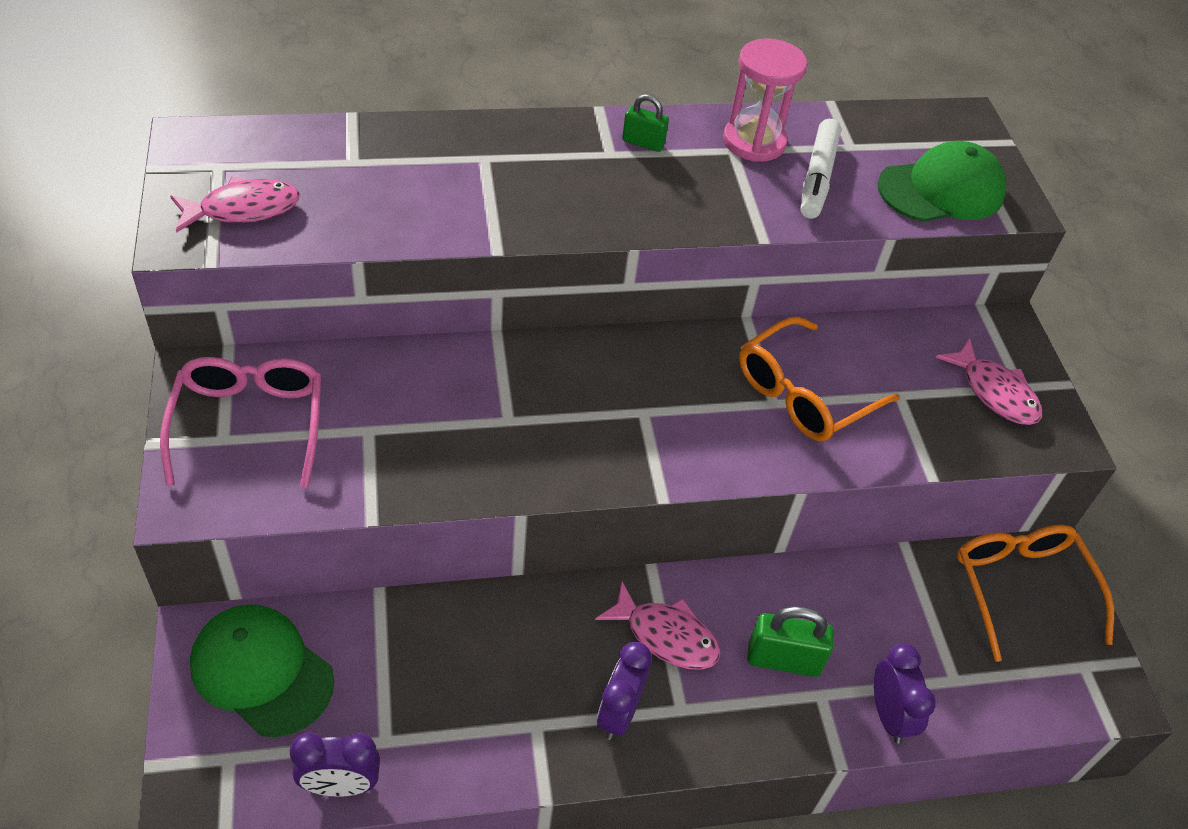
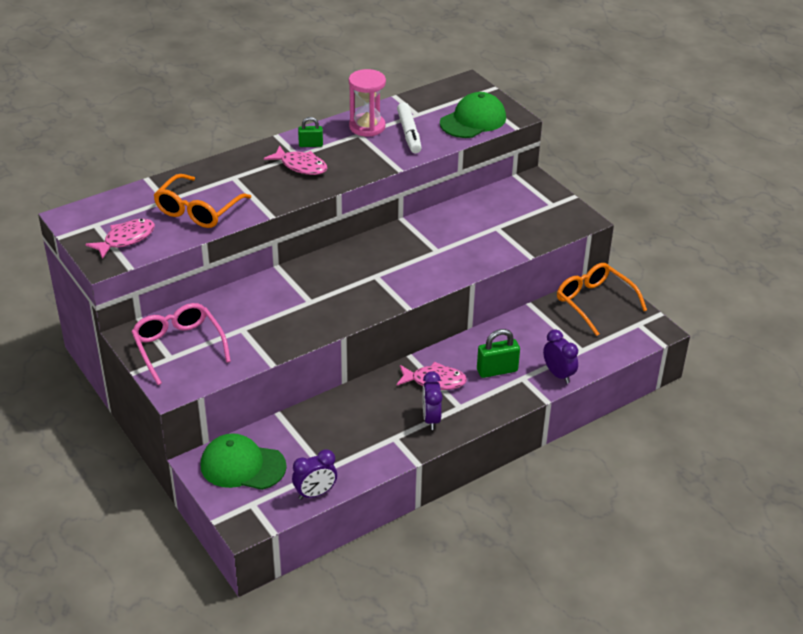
camera: 20 degrees left, 10 degrees down
orange glasses [739,317,900,441] -> orange glasses moved to [154,174,251,228]
pink fish [935,338,1042,425] -> pink fish moved to [264,145,327,175]

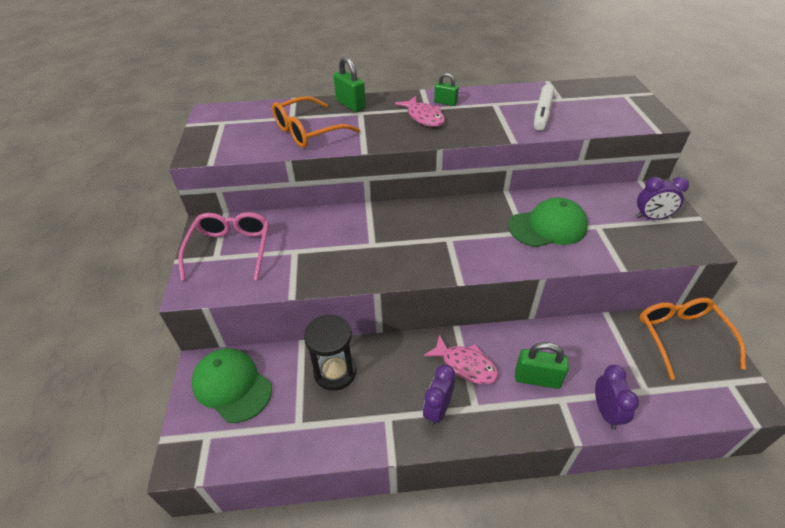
camera: 30 degrees right, 5 degrees up
pink fish [85,219,155,259] -> none
purple clock [292,449,337,500] -> purple clock moved to [636,177,689,220]
pink hourglass [349,69,386,137] -> none
green cap [440,92,506,138] -> green cap moved to [509,198,588,247]
none -> black hourglass [304,315,357,391]
none -> green padlock [334,57,366,112]

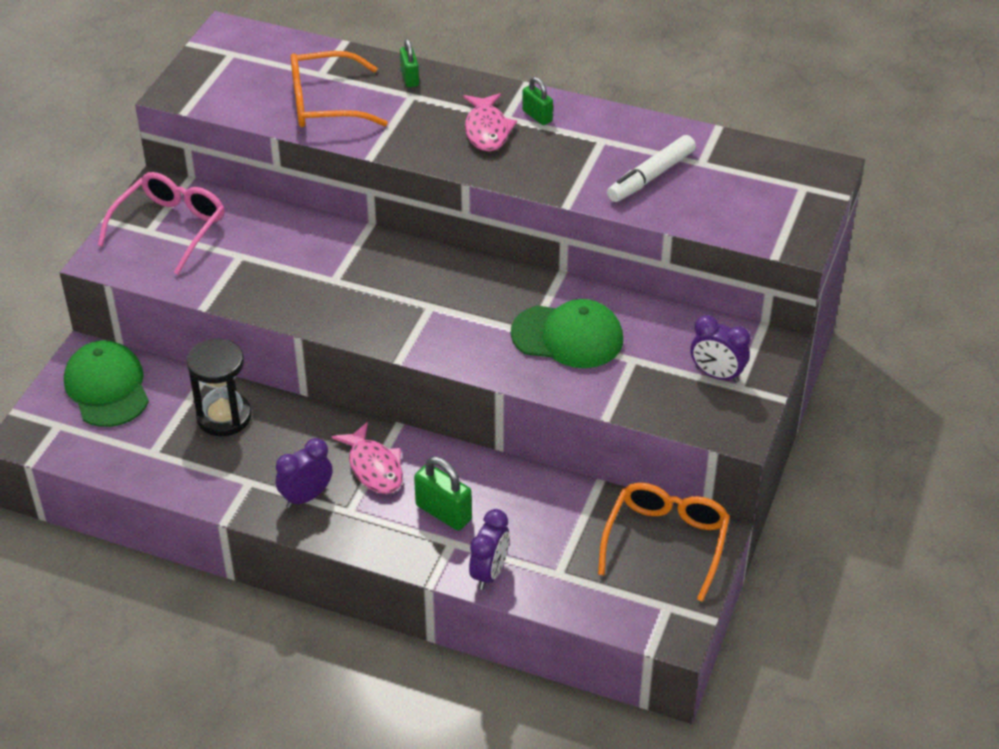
camera: 25 degrees right, 0 degrees up
green padlock [334,57,366,112] -> green padlock [400,39,419,87], size x0.64

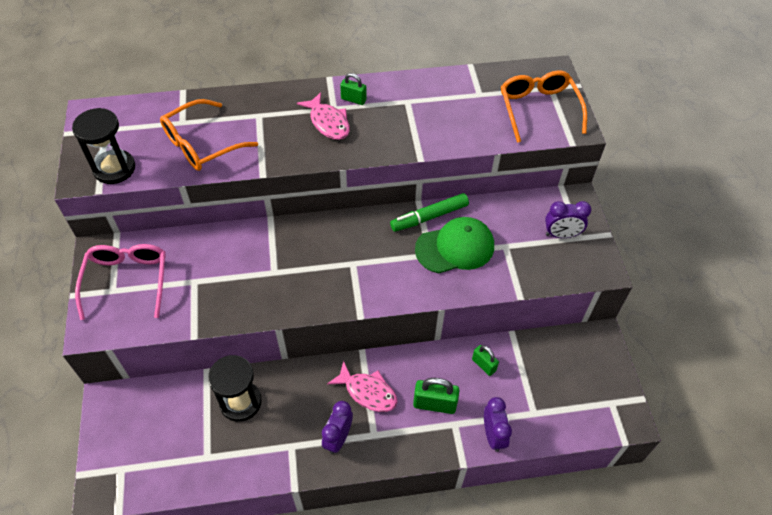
camera: 30 degrees left, 10 degrees up
green cap [64,341,149,427] -> none
green padlock [400,39,419,87] -> green padlock moved to [472,345,499,376]
orange glasses [598,483,730,602] -> orange glasses moved to [501,71,587,143]
white marker [607,135,696,202] -> none
none -> black hourglass [72,108,135,184]
none -> green marker [390,193,469,232]

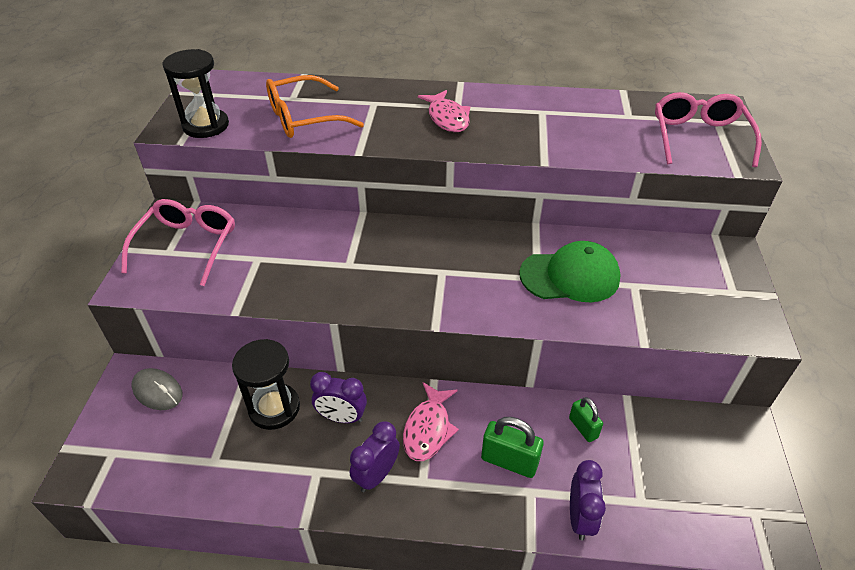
camera: 15 degrees right, 10 degrees down
pink fish [327,361,398,412] -> pink fish turned 60 degrees clockwise [403,382,459,461]
green padlock [340,73,367,105] -> none
green marker [390,193,469,232] -> none
orange glasses [501,71,587,143] -> pink glasses [655,92,762,167]
purple clock [545,201,591,238] -> purple clock moved to [310,372,367,423]
none -> grey mouse [132,368,182,410]

